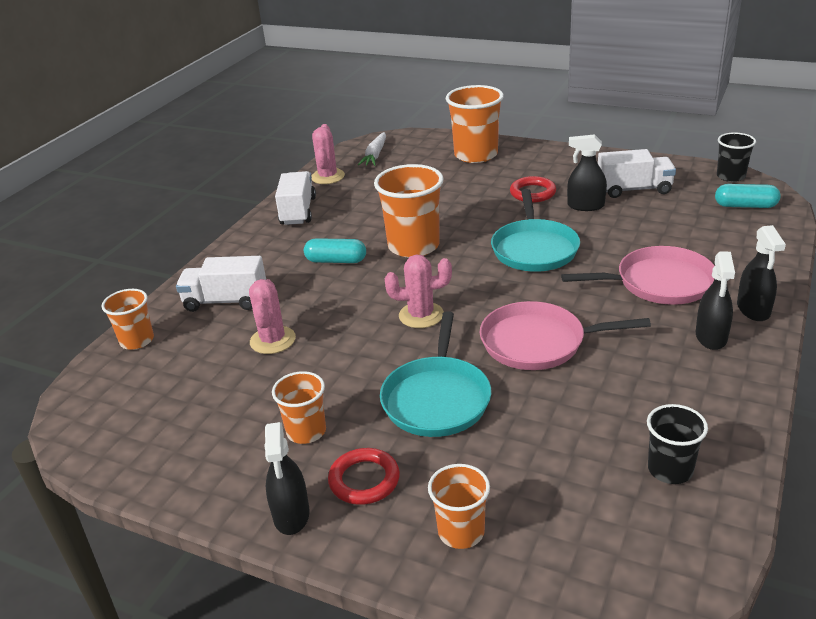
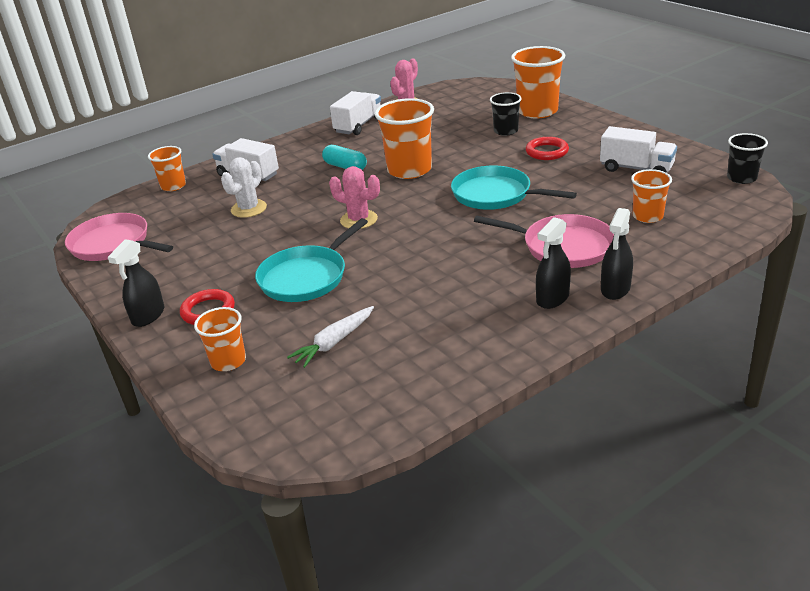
camera: 30 degrees right, 0 degrees up
pink cactus [249,279,296,354] -> white cactus [221,157,267,218]
orange cup [272,371,326,444] -> orange cup moved to [631,169,672,223]
white carrot [358,132,386,166] -> white carrot moved to [287,306,374,368]
pink pan [480,301,651,370] -> pink pan moved to [65,213,173,261]
turquoise pan [491,189,580,272] -> turquoise pan turned 90 degrees clockwise [451,165,577,210]
black spray bottle [567,134,607,211] -> none
black cup [647,404,708,484] -> black cup moved to [490,92,522,136]
turquoise capsule [715,184,781,208] -> none

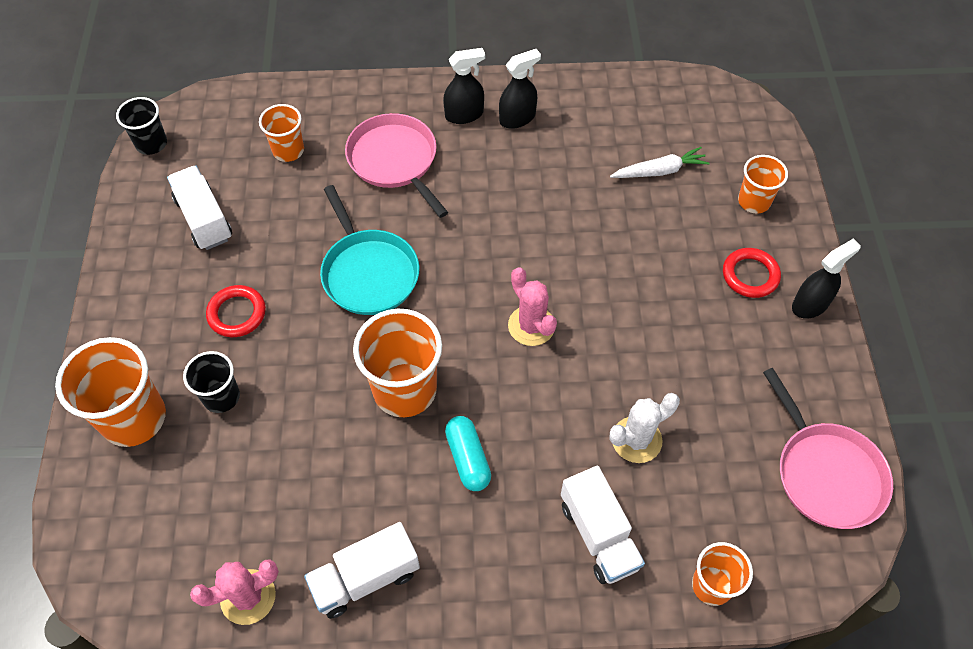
camera: 150 degrees left, 25 degrees up
turquoise pan [255,218,368,302] -> none
black spray bottle [601,208,633,300] -> black spray bottle moved to [499,49,541,129]

